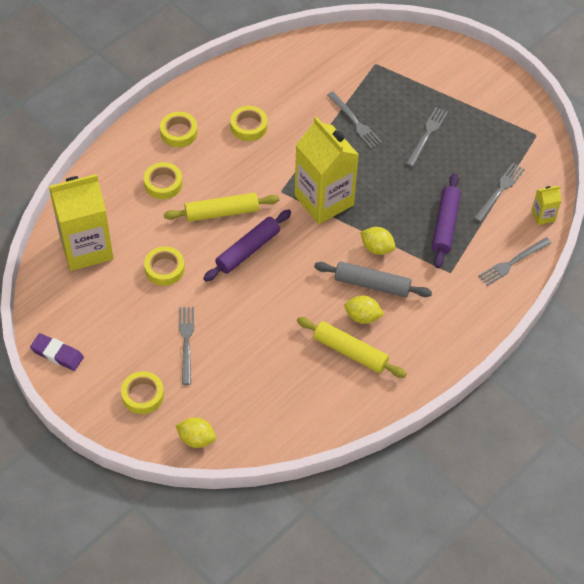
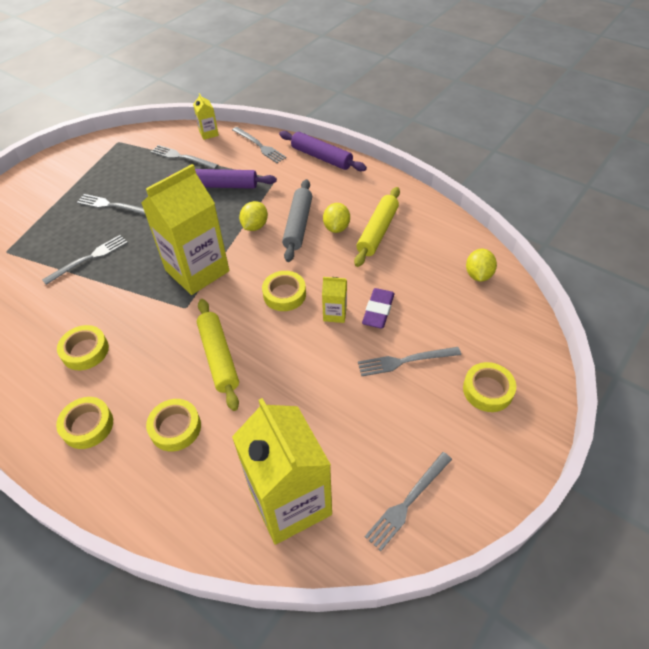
camera: 95 degrees left, 5 degrees down
purple eraser [30,333,84,371] -> purple eraser moved to [362,288,395,328]
yellow tape [144,246,185,286] -> yellow tape moved to [262,271,306,311]
yellow lemon [176,417,216,448] -> yellow lemon moved to [466,249,497,282]
purple rolling pin [203,210,291,282] -> purple rolling pin moved to [279,131,367,171]
none -> yellow carton [322,277,347,323]
none -> grey fork [365,452,452,551]

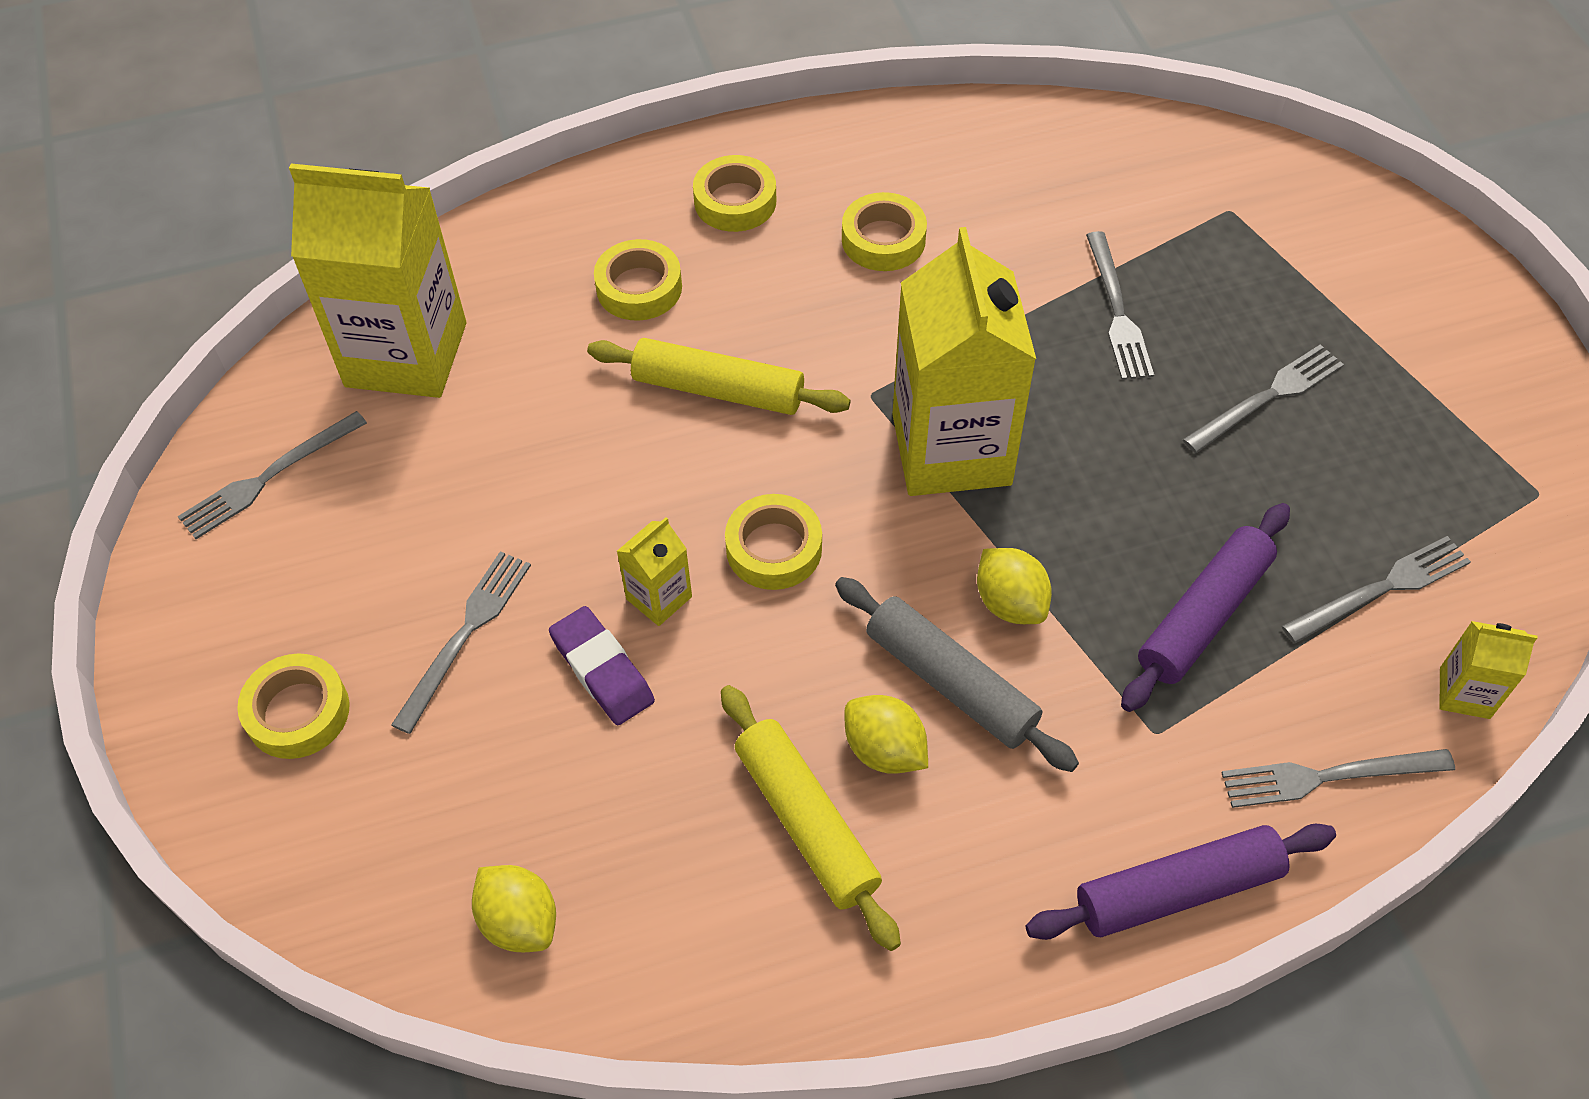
camera: 125 degrees right, 5 degrees up
grey fork [365,452,452,551] -> grey fork turned 120 degrees counterclockwise [178,411,367,539]

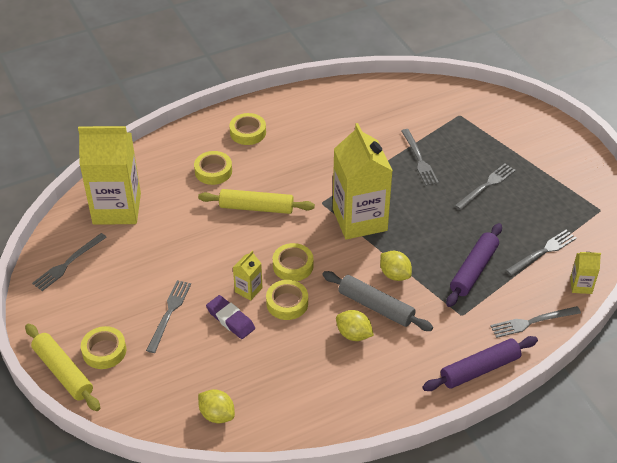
camera: 10 degrees left, 10 degrees down
yellow rolling pin [721,685,901,951] -> yellow rolling pin moved to [25,324,100,411]
yellow tape [842,192,927,271] -> yellow tape moved to [266,280,308,320]

